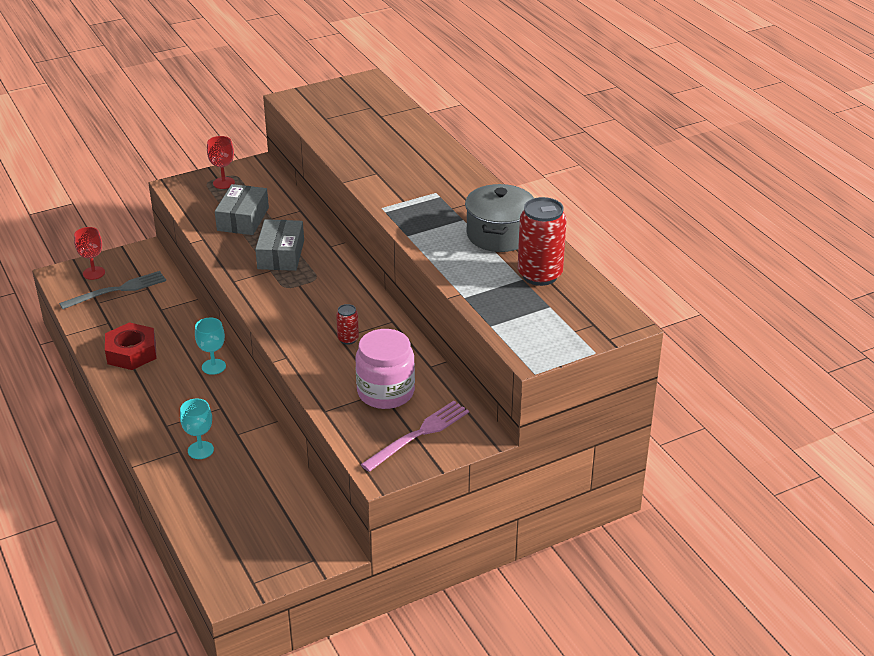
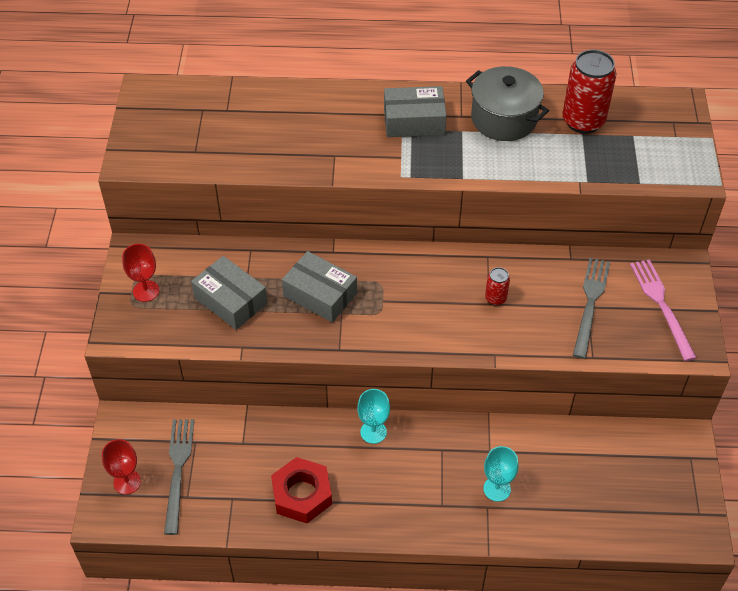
camera: 60 degrees left, 15 degrees up
pink jar [356,329,415,409] -> grey fork [573,258,610,359]
none -> grey box [384,86,447,137]

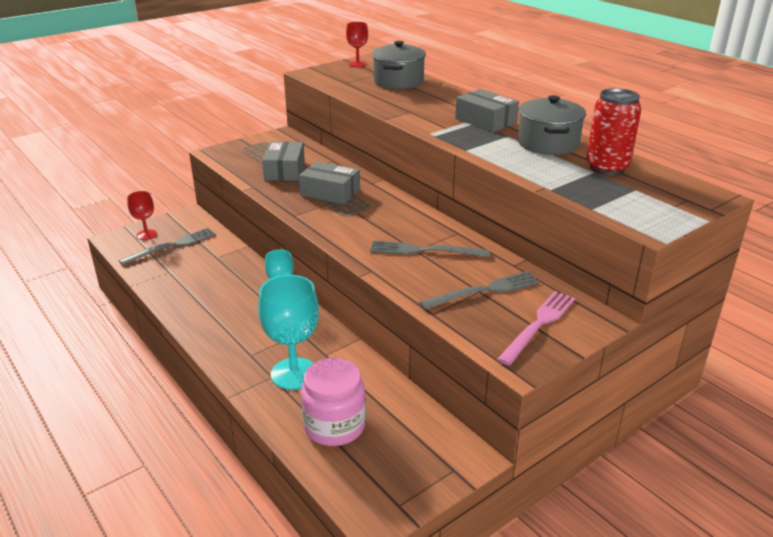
camera: 50 degrees right, 20 degrees down
red goblet [122,244,159,302] -> red goblet moved to [346,22,368,67]
red nut [271,457,332,523] -> none
grey box [282,251,357,322] -> grey box turned 60 degrees counterclockwise [299,161,360,204]
turquoise goblet [483,446,519,502] -> turquoise goblet [258,275,319,390], size x1.78
red can [485,267,510,305] -> grey fork [370,240,490,257]
none -> pink jar [301,358,366,446]
none -> grey pot [372,41,426,89]

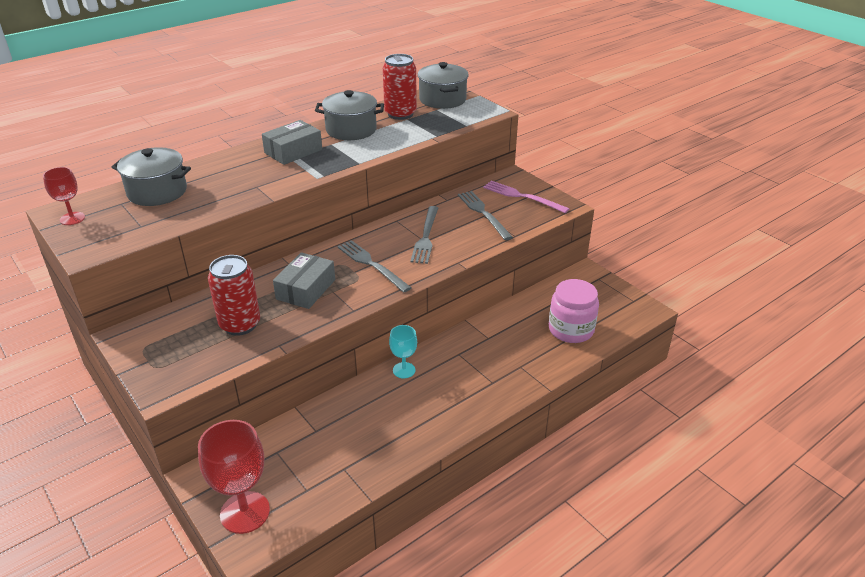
camera: 90 degrees left, 5 degrees up
grey fork [119,228,216,265] -> grey fork moved to [337,240,412,293]
red goblet [127,191,157,240] -> red goblet [198,420,270,534], size x1.78
turquoise goblet [258,275,319,390] -> none
grey box [262,141,305,181] -> red can [208,255,260,336]
none -> grey pot [418,62,469,109]

